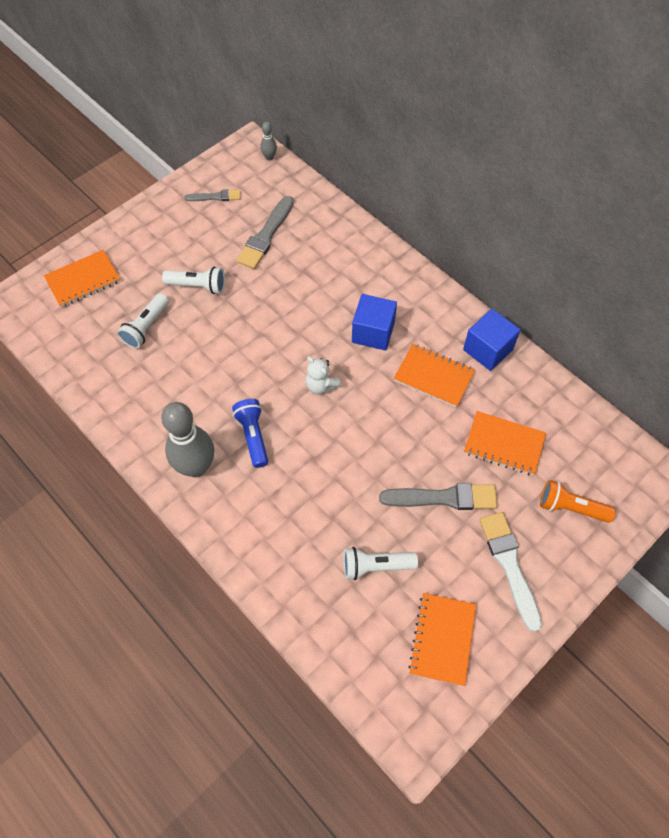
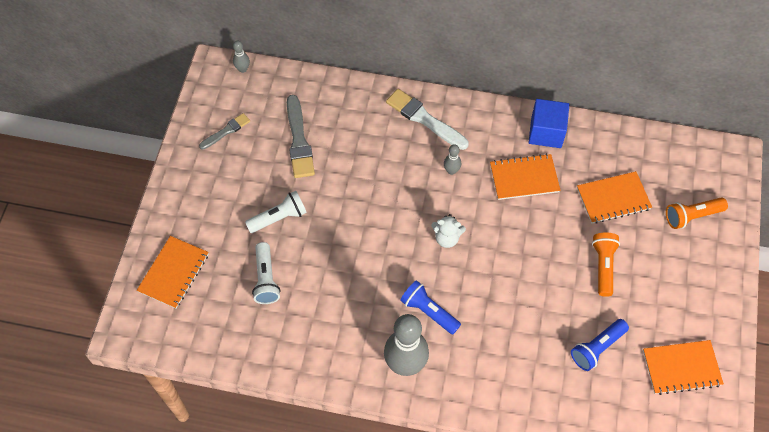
camera: 35 degrees left, 0 degrees up
white flashlight [343,547,418,580] -> blue flashlight [571,319,629,371]
blue cube [352,294,397,351] -> grey bowling pin [444,144,461,175]
grey brush [379,483,497,510] -> orange flashlight [592,233,620,297]
orange notebook [408,593,476,686] -> orange notebook turned 75 degrees counterclockwise [643,340,724,395]
white brush [480,512,542,632] -> white brush moved to [386,89,469,150]

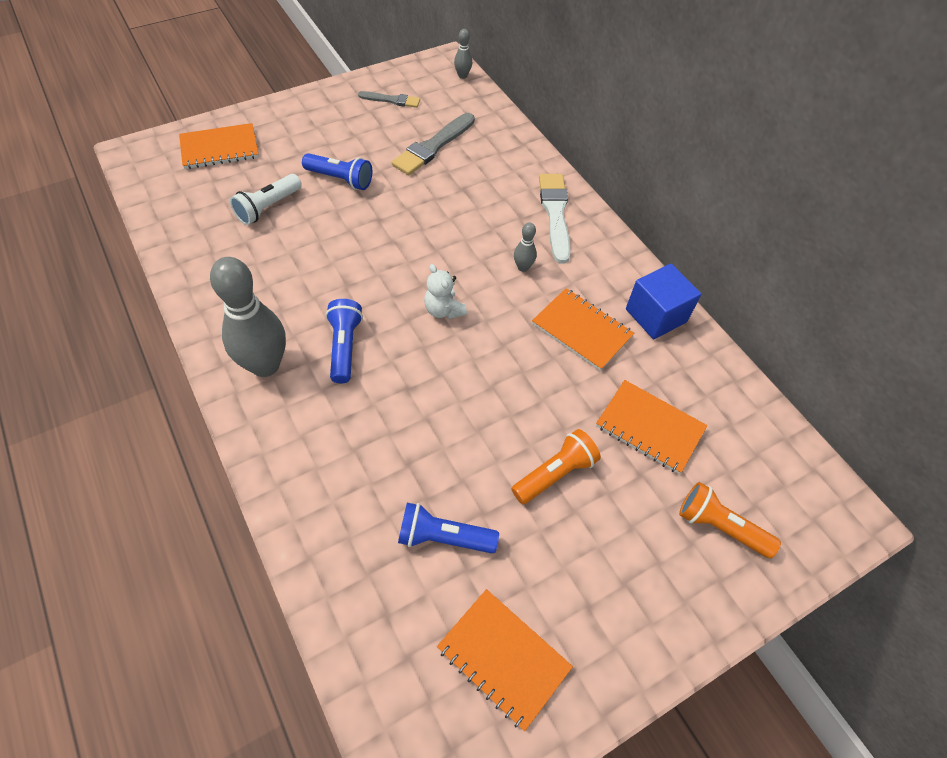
camera: 45 degrees right, 5 degrees down
white flashlight [245,191,307,233] -> blue flashlight [302,153,372,190]

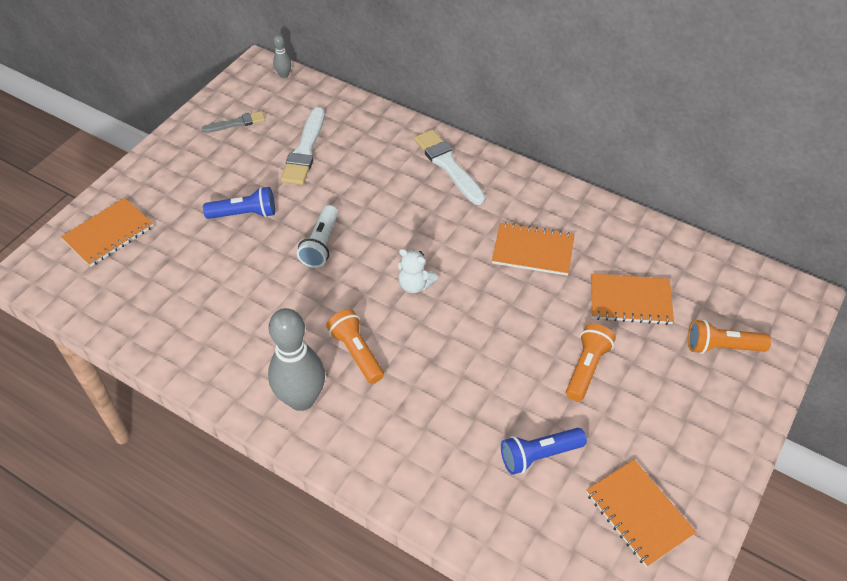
camera: 25 degrees left, 5 degrees down
white flashlight [230,174,302,225] -> white flashlight moved to [297,205,338,268]
blue flashlight [326,299,363,384] -> orange flashlight [326,309,384,384]
grey brush [392,113,475,175] -> white brush [281,107,325,185]
orange notebook [437,589,573,731] -> orange notebook turned 45 degrees clockwise [586,459,696,567]
grey bowling pin [514,222,537,272] -> none
blue cube [626,264,701,339] -> none

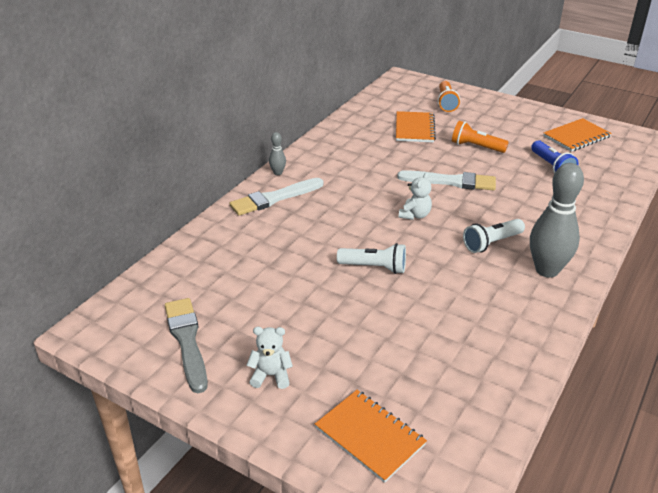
camera: 90 degrees left, 15 degrees down
grey brush [202,111,265,133] -> grey brush [165,298,208,393], size x1.69
blue flashlight [203,187,275,219] -> none
grey bowling pin [273,35,292,78] -> grey bowling pin moved to [269,132,286,175]
white brush [281,107,325,185] -> white brush moved to [397,170,496,190]
orange flashlight [326,309,384,384] -> white flashlight [463,219,525,253]
orange notebook [492,222,575,276] -> none
none -> white teddy bear [247,327,293,389]

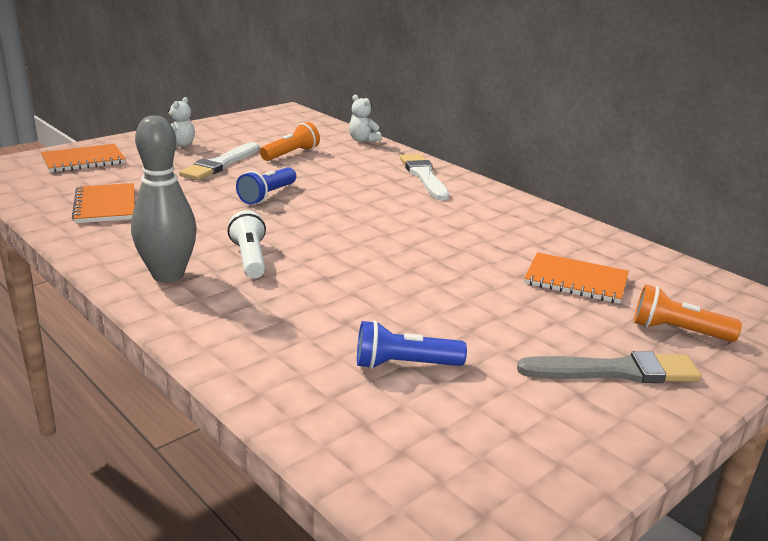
camera: 105 degrees right, 10 degrees down
grey brush [165,298,208,393] -> grey brush moved to [517,351,701,383]
grey bowling pin [269,132,286,175] -> none
white flashlight [337,243,406,274] -> blue flashlight [236,167,296,205]
white brush [397,170,496,190] -> white brush moved to [179,142,260,180]
white teddy bear [399,172,432,220] -> white teddy bear moved to [349,94,381,143]
orange flashlight [452,121,509,153] -> orange flashlight moved to [260,122,320,161]
orange notebook [543,118,612,152] -> orange notebook moved to [72,183,135,223]

